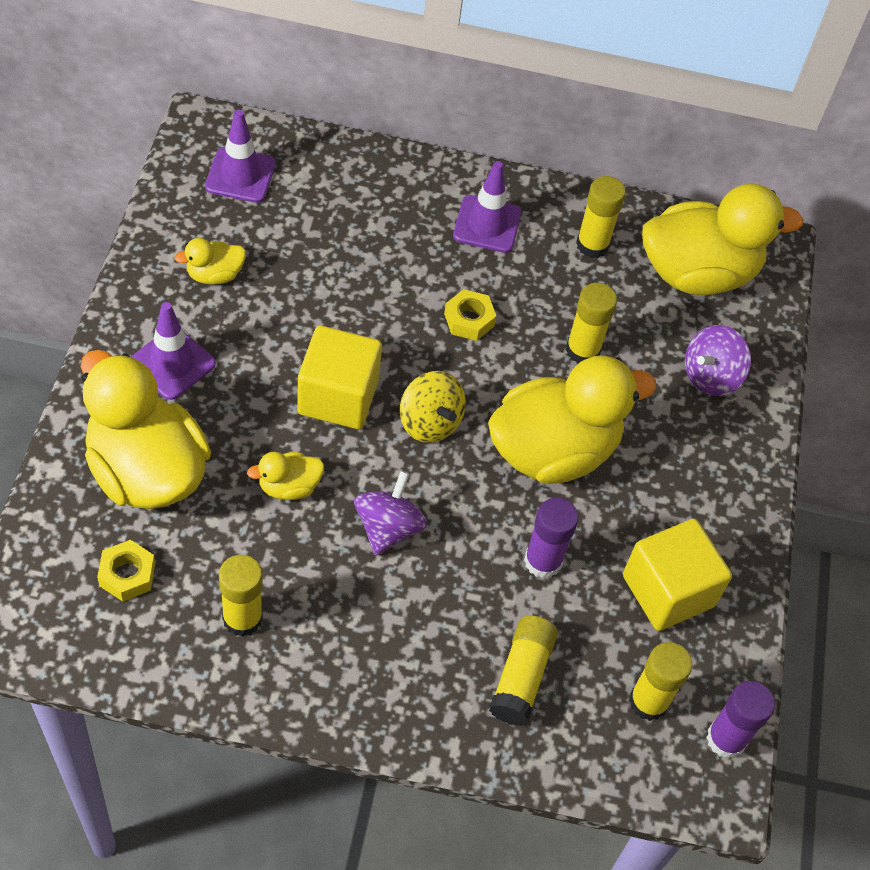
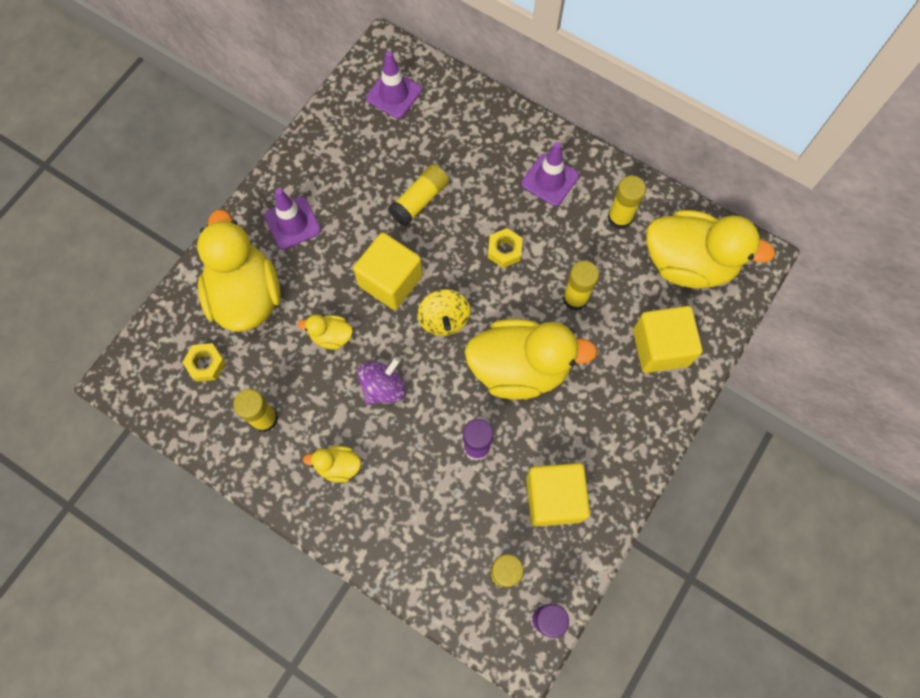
camera: 30 degrees right, 15 degrees up
yellow duck [174,238,246,285] -> yellow duck moved to [303,446,361,482]
yellow glue stick [489,615,558,726] -> yellow glue stick moved to [388,164,449,226]
purple spinning top [685,325,751,396] -> yellow cube [633,306,702,373]

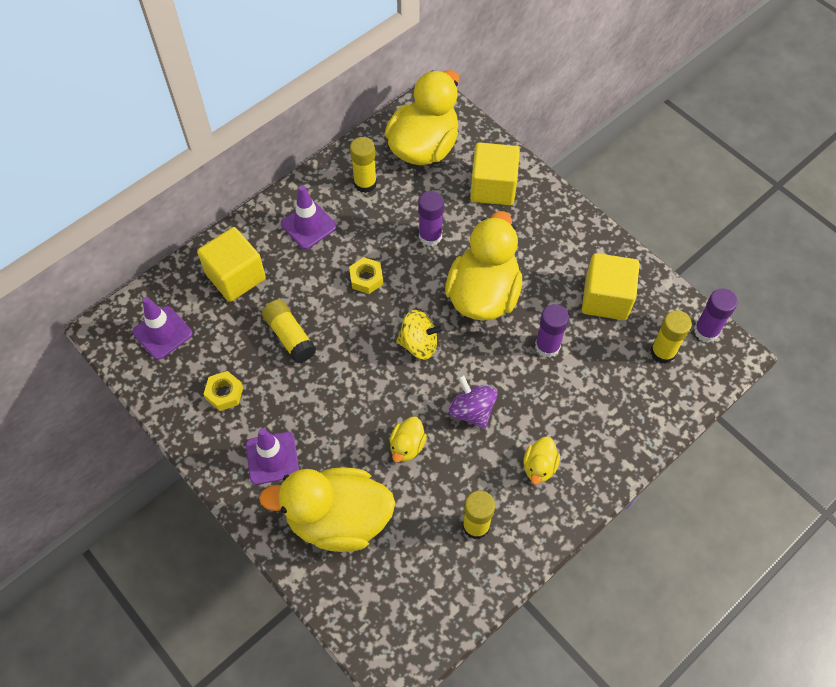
camera: 75 degrees left, 10 degrees down
yellow nut [182,343,226,382] -> yellow nut moved to [203,371,243,411]
yellow cube [353,232,423,310] -> yellow cube moved to [197,227,266,302]
yellow glue stick [563,261,599,311] -> purple glue stick [418,191,444,246]

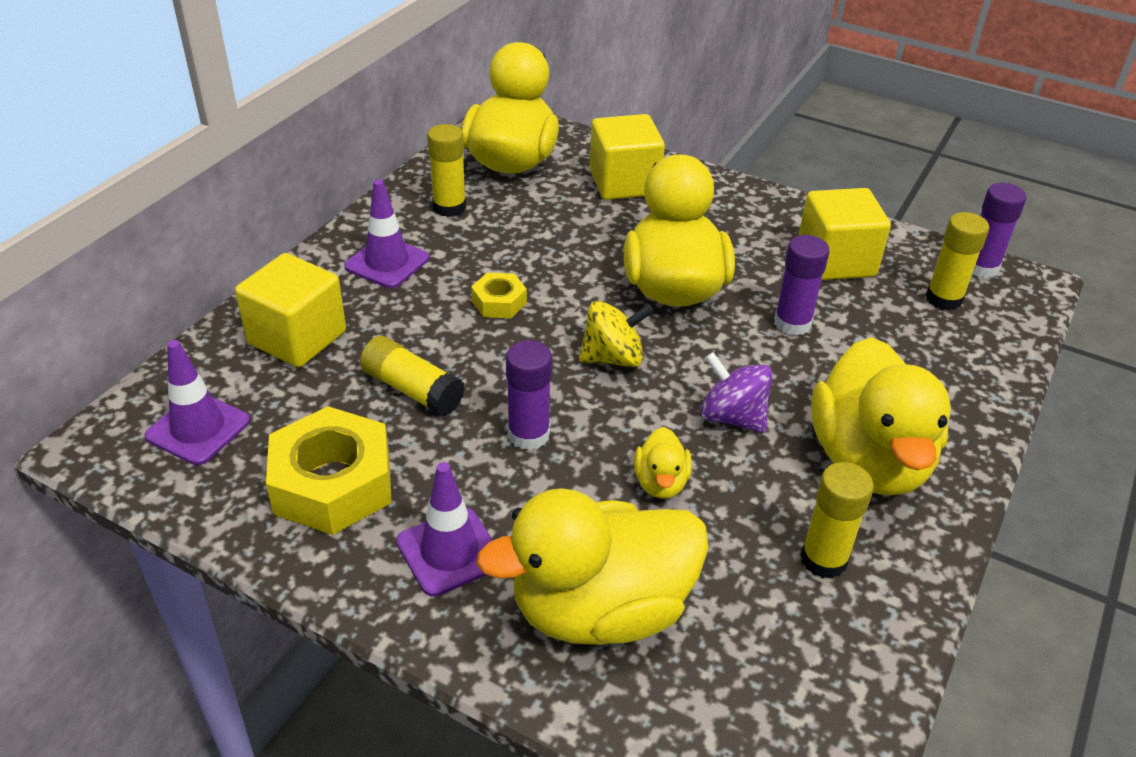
camera: 20 degrees left, 20 degrees down
yellow nut [203,371,243,411] -> yellow nut [266,406,392,535], size x1.98
purple glue stick [418,191,444,246] -> purple glue stick moved to [506,340,552,450]
yellow duck [523,437,560,484] -> yellow duck [811,337,951,495], size x2.27

